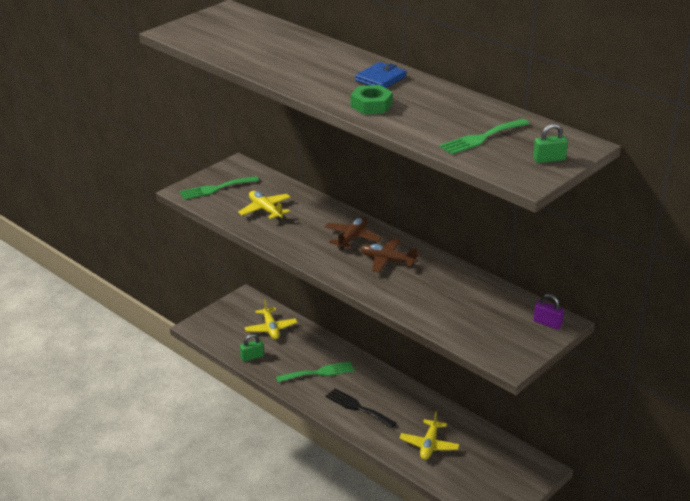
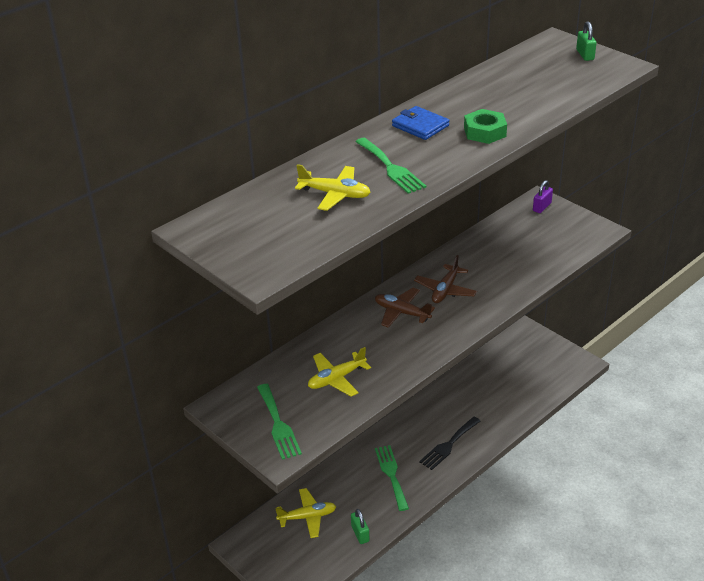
camera: 85 degrees left, 5 degrees up
yellow plane [399,411,460,460] -> yellow plane moved to [295,164,371,211]
green fork [439,119,529,155] -> green fork moved to [355,138,426,194]

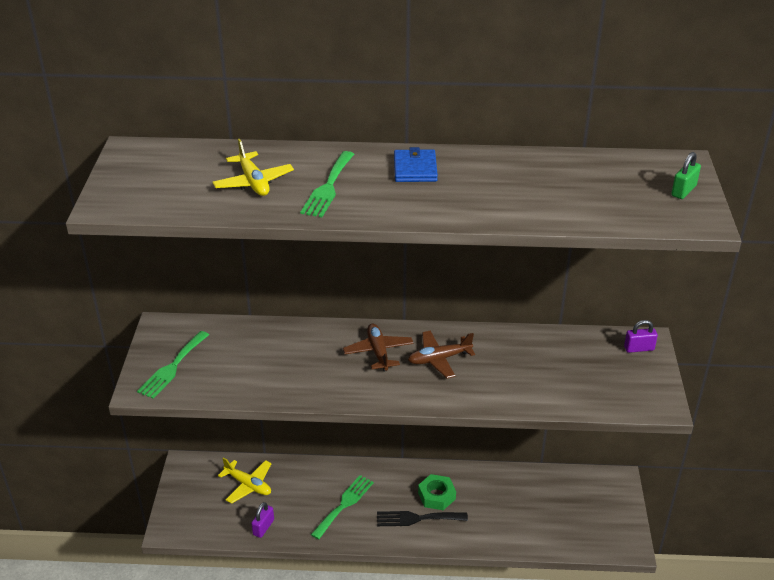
camera: 45 degrees right, 0 degrees up
yellow plane [308,347,371,397] -> none
green padlock [351,509,370,544] -> purple padlock [251,502,274,538]
green nut [464,109,507,144] -> green nut moved to [418,474,456,510]

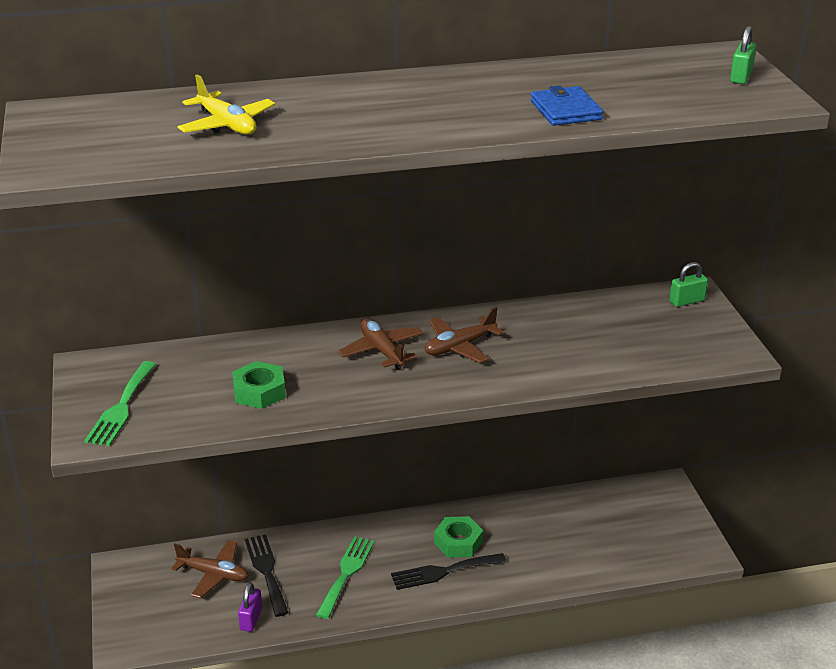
camera: 15 degrees left, 5 degrees down
yellow plane [218,457,271,504] -> brown plane [171,540,249,598]
green fork [300,151,354,217] -> none
blue wallet [394,147,438,182] -> blue wallet moved to [531,85,603,126]
purple padlock [624,320,658,353] -> green padlock [669,262,708,307]
none -> green nut [232,361,286,409]
none -> black fork [245,534,289,617]

